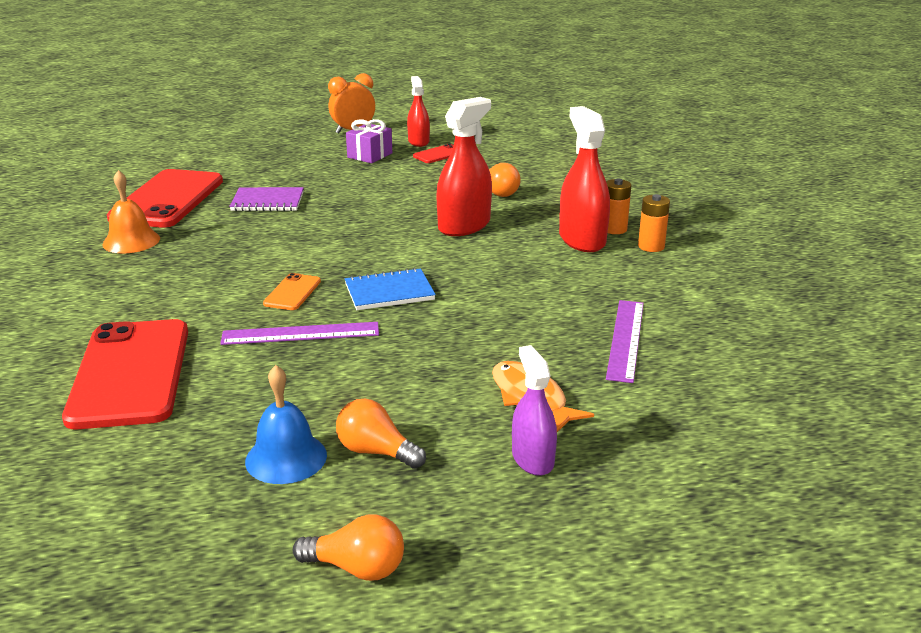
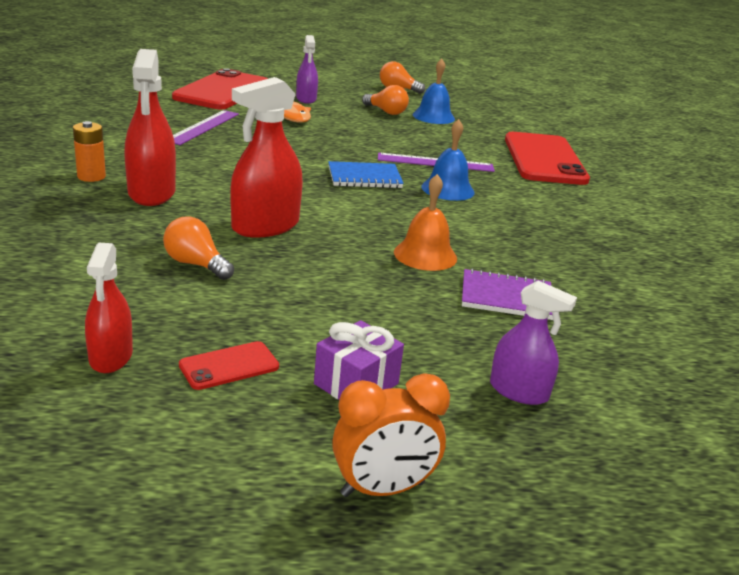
camera: 175 degrees left, 0 degrees up
orange bell [103,170,160,253] -> orange bell moved to [394,174,457,271]
red phone [107,169,223,228] -> red phone moved to [172,68,268,109]
orange phone [263,273,321,310] -> blue bell [421,119,475,201]
red spray bottle [407,76,430,147] -> red spray bottle moved to [85,243,133,373]
orange battery [606,179,631,234] -> none
none -> purple spray bottle [490,281,577,405]

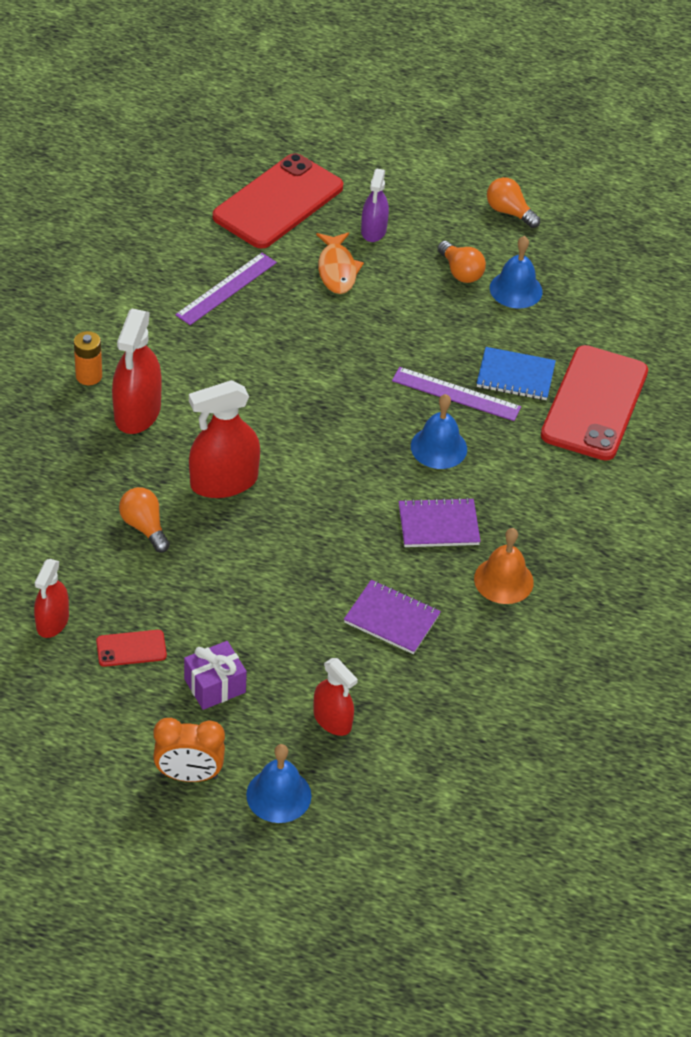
camera: 20 degrees right, 20 degrees up
blue notebook [328,161,404,189] -> blue notebook moved to [476,347,556,400]
orange bell [394,174,457,271] -> orange bell moved to [474,528,534,604]
purple spray bottle [490,281,577,405] -> red spray bottle [313,658,358,736]
none -> blue bell [246,744,312,823]
none -> purple notebook [399,497,481,547]

